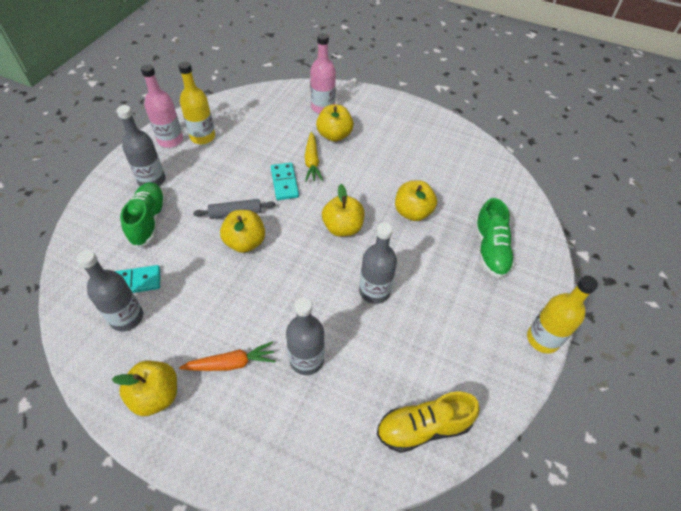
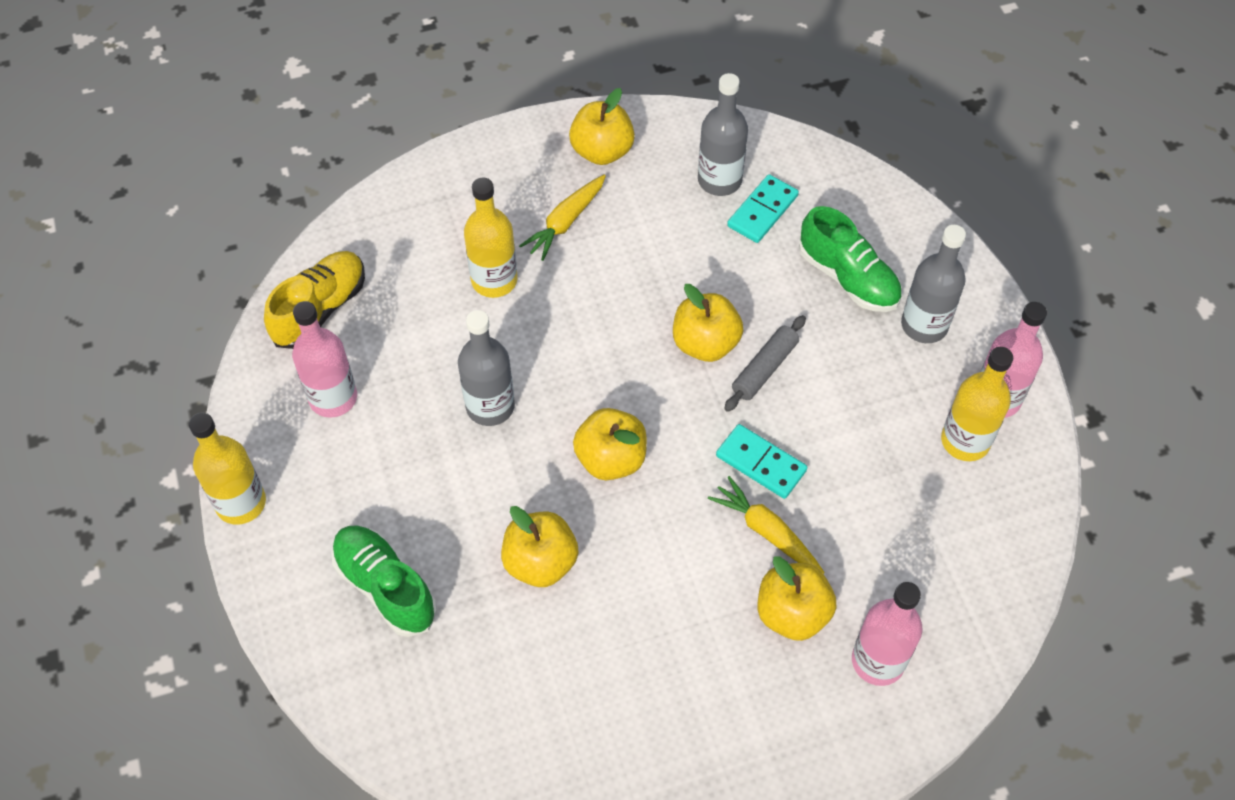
camera: 140 degrees right, 5 degrees up
orange carrot [179,341,276,371] -> yellow carrot [519,175,606,261]
grey bottle [286,297,324,375] -> yellow bottle [464,177,518,298]
none -> pink bottle [292,301,357,418]

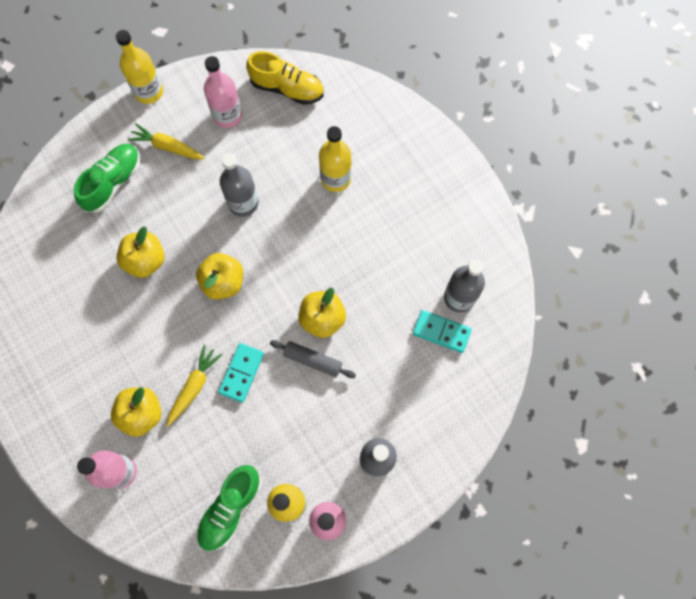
camera: 75 degrees right, 15 degrees up
yellow carrot [519,175,606,261] -> yellow carrot moved to [127,123,205,159]
yellow apple [569,88,635,165] -> none
green shoe [799,206,902,312] -> green shoe moved to [196,465,262,551]

